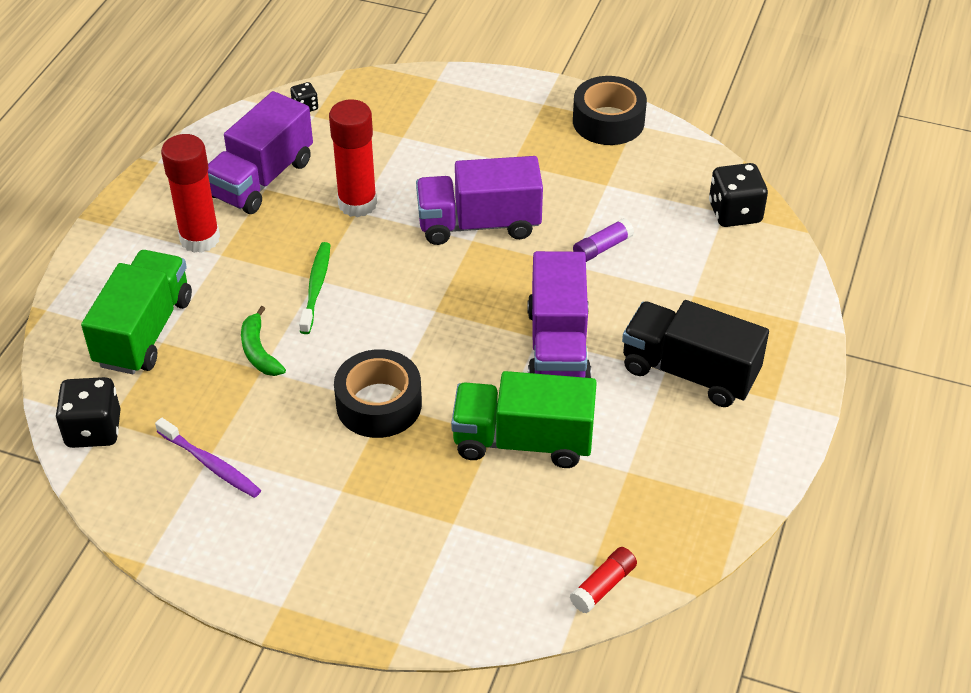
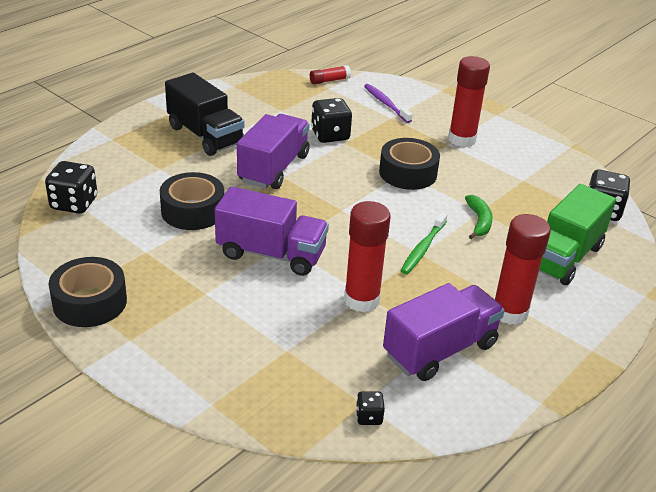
camera: 160 degrees left, 10 degrees down
purple toothbrush [155,418,261,498] -> purple toothbrush moved to [364,84,413,123]
green truck [451,371,597,468] -> black dice [311,98,352,143]
purple glue stick [573,218,634,262] -> black tape [160,172,224,230]
none -> red glue stick [448,56,490,147]

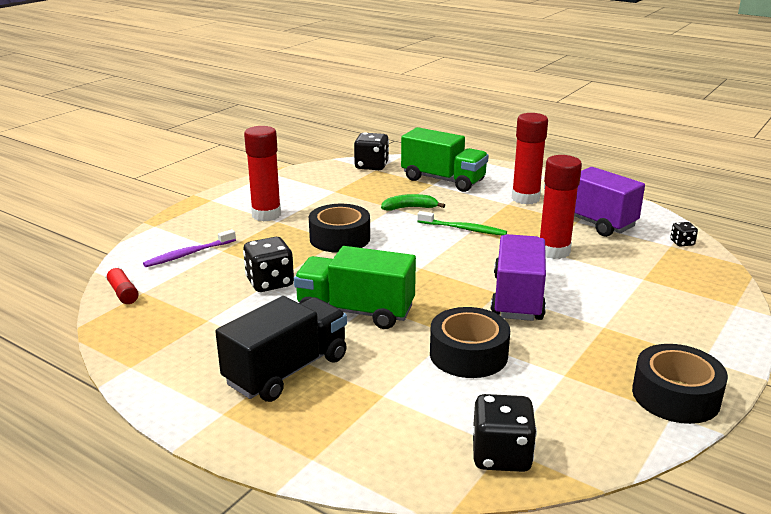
camera: 95 degrees left, 10 degrees down
purple truck [237,114,310,189] -> green truck [294,246,416,329]

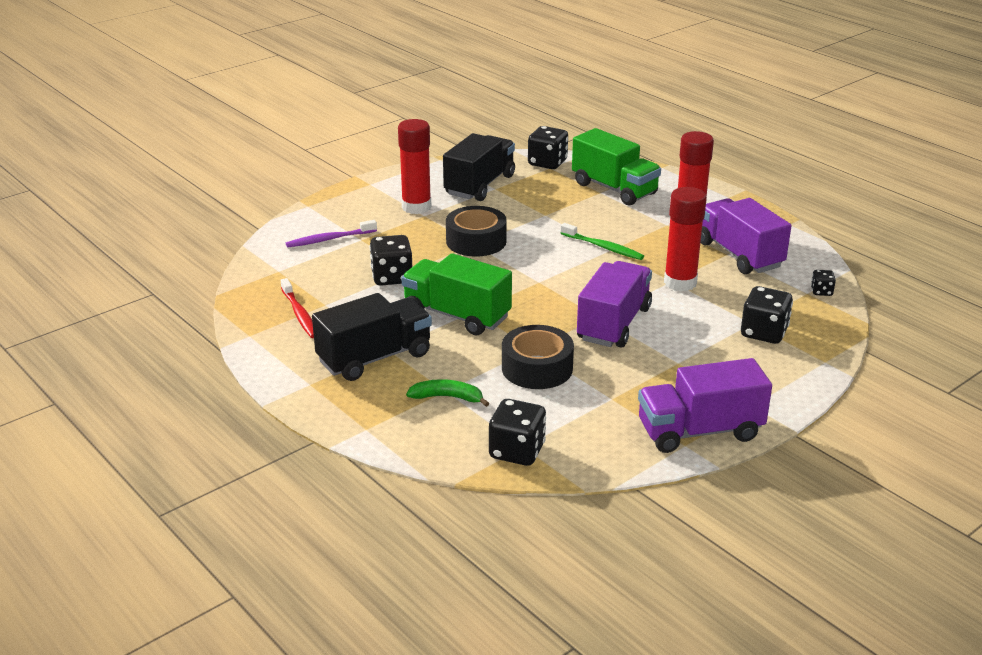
camera: 15 degrees right, 5 degrees up
red glue stick [104,265,139,304] -> none
green banana [381,194,445,210] -> green banana moved to [406,379,489,407]
black tape [632,344,728,424] -> purple truck [638,358,772,453]
none -> red toothbrush [281,278,314,338]
none -> black truck [443,133,515,201]
none -> black dice [741,286,793,344]

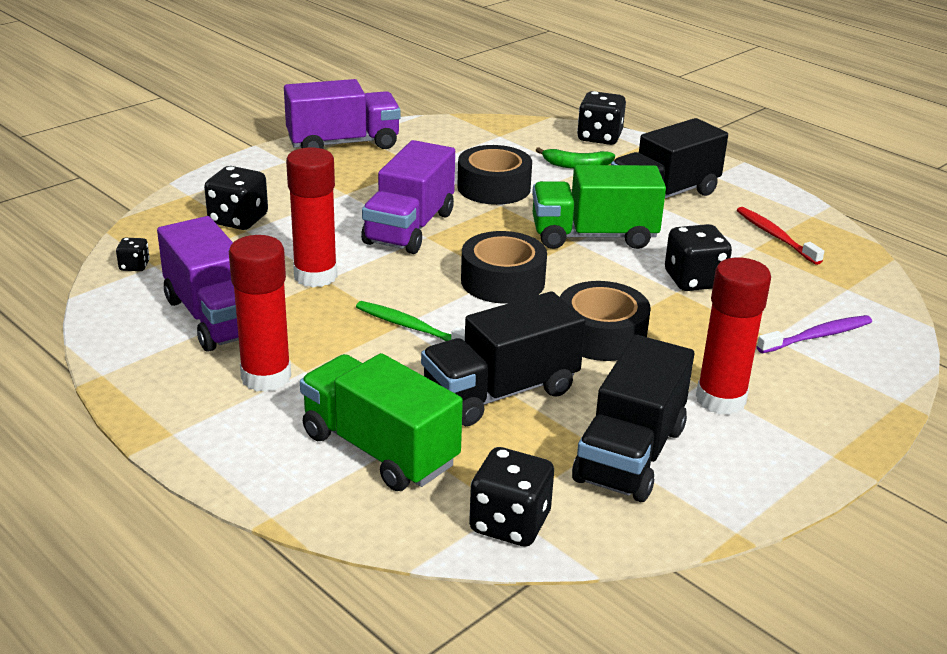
camera: 175 degrees right, 0 degrees up
green truck [402,253,512,335] -> green truck turned 150 degrees clockwise [532,165,666,249]
black dice [489,399,546,466] -> black dice moved to [577,91,626,145]
none -> black truck [421,291,586,426]
none -> black tape [461,231,547,304]

